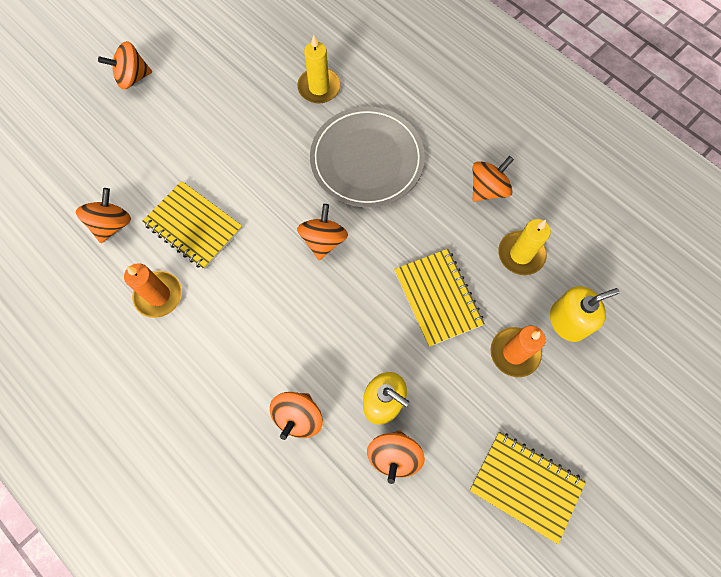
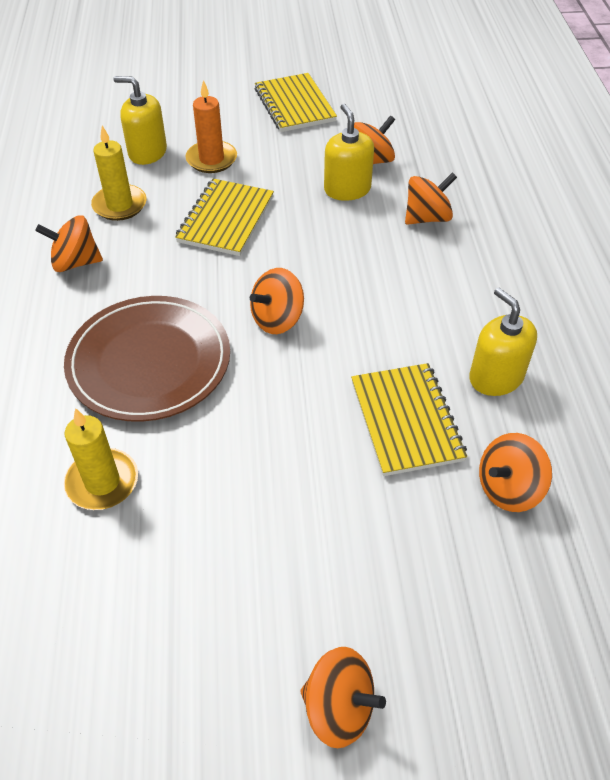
camera: 140 degrees left, 20 degrees down
orange candle [124,263,182,318] -> yellow soap dispenser [469,288,537,396]
grey plate [310,107,425,208] -> brown plate [64,296,230,422]

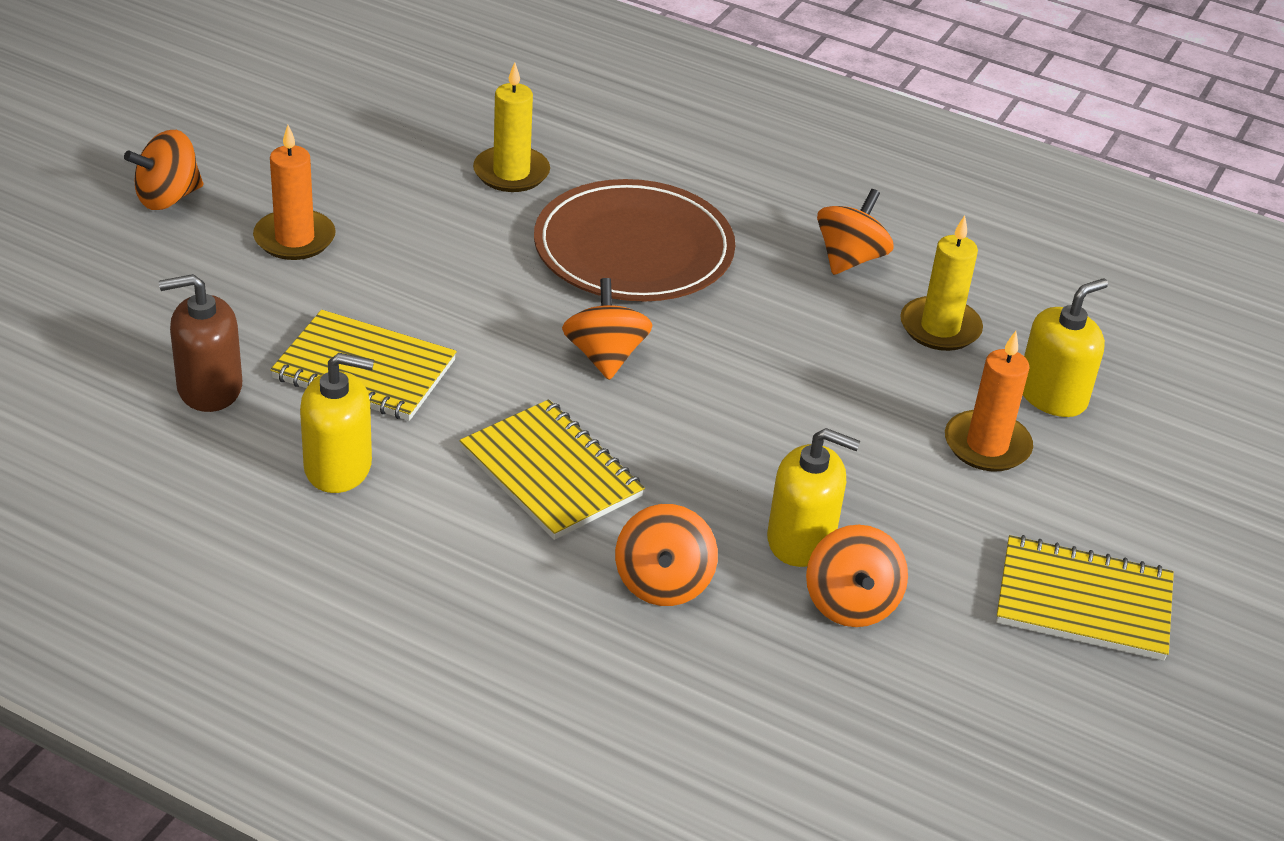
camera: 120 degrees right, 10 degrees down
yellow notebook [175,179,274,256] -> yellow notebook moved to [460,399,645,540]
orange spinning top [479,433,552,512] -> brown soap dispenser [159,274,242,412]
none -> orange candle [253,125,336,260]

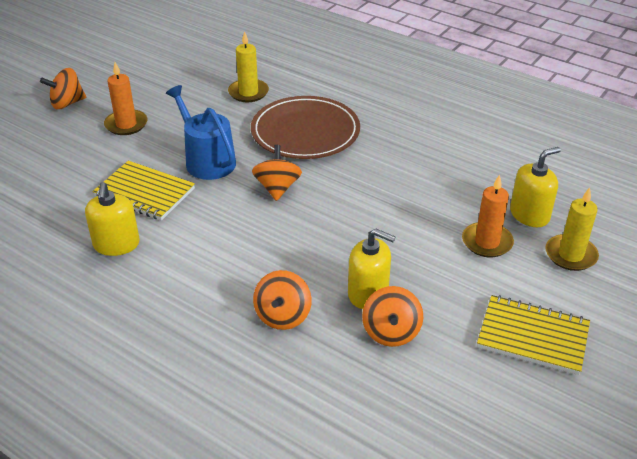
camera: 10 degrees right, 0 degrees up
brown soap dispenser [159,274,242,412] -> none
yellow soap dispenser [300,353,374,493] -> yellow soap dispenser turned 75 degrees clockwise [85,182,140,256]
yellow notebook [460,399,645,540] -> none
orange spinning top [817,189,894,275] -> none
yellow candle [900,215,983,351] -> yellow candle moved to [545,187,599,271]
none -> blue watering can [166,85,236,180]

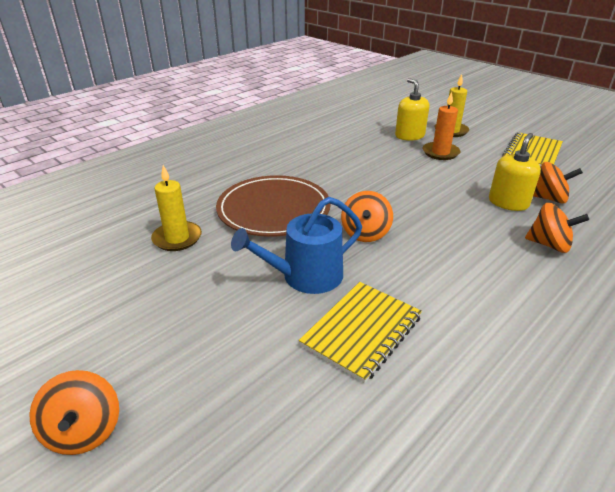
camera: 80 degrees left, 5 degrees down
yellow soap dispenser [85,182,140,256] -> none
orange candle [104,62,147,135] -> none
orange spinning top [252,145,302,201] -> orange spinning top turned 90 degrees counterclockwise [341,191,393,242]

